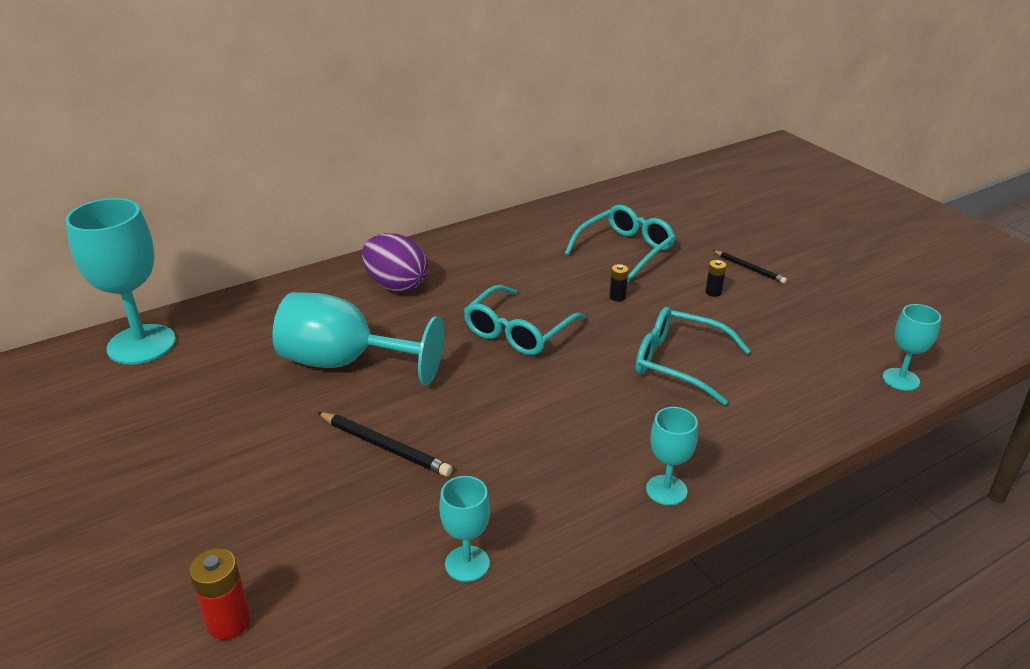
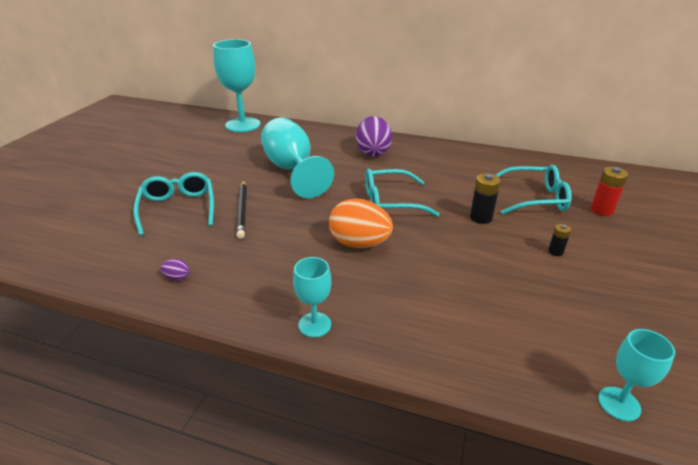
camera: 50 degrees right, 0 degrees up
red battery [189,549,251,640] -> red battery moved to [591,167,628,216]
turquoise goblet [439,476,490,582] -> purple egg [161,259,190,281]
black battery [610,264,629,301] -> black battery [470,173,501,224], size x1.67
turquoise glasses [635,307,751,405] -> turquoise glasses moved to [133,172,214,236]
black pencil [712,250,787,284] -> none
none -> orange egg [329,198,393,248]

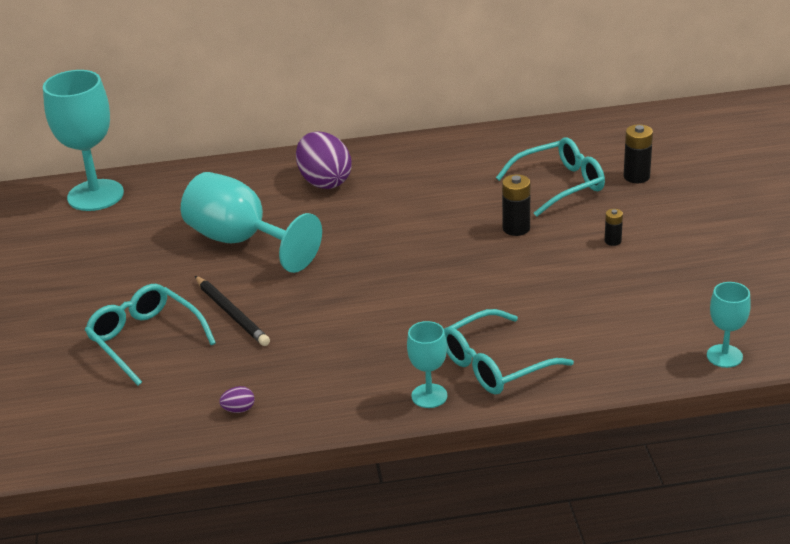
camera: 25 degrees left, 0 degrees up
orange egg [329,198,393,248] -> none
turquoise glasses [366,169,440,217] -> turquoise glasses moved to [444,309,574,395]
red battery [591,167,628,216] -> black battery [624,124,653,183]

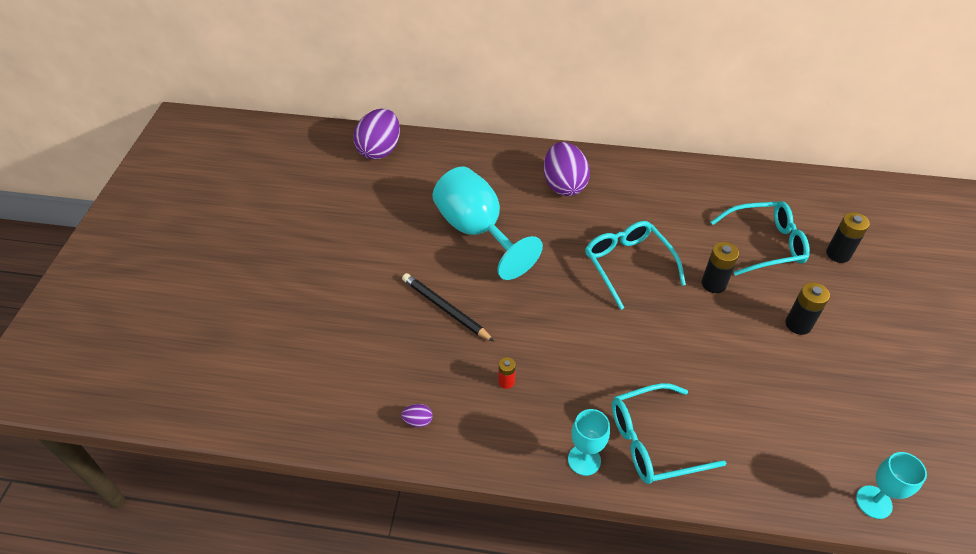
camera: 15 degrees right, 15 degrees up
turquoise goblet [43,70,124,211] -> purple egg [354,109,400,159]
turquoise glasses [85,284,216,386] -> turquoise glasses moved to [585,221,686,310]
black pencil [195,276,270,346] -> black pencil turned 150 degrees clockwise [402,273,494,341]
black battery [605,209,623,246] -> black battery [785,282,830,335], size x1.67
none -> red battery [498,357,516,389]

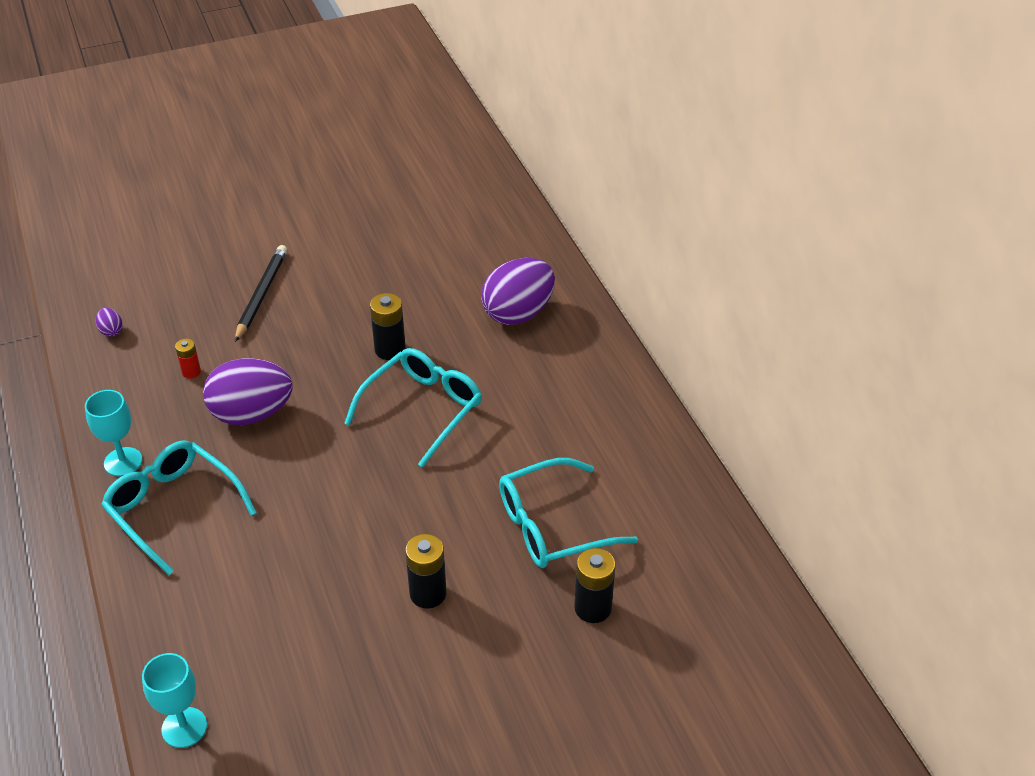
camera: 60 degrees right, 5 degrees down
purple egg [354,109,400,159] -> purple egg moved to [203,358,293,425]
turquoise goblet [432,167,543,280] -> none
black battery [702,242,739,293] -> black battery moved to [370,293,406,360]
turquoise glasses [711,201,810,276] -> turquoise glasses turned 105 degrees clockwise [499,458,638,568]

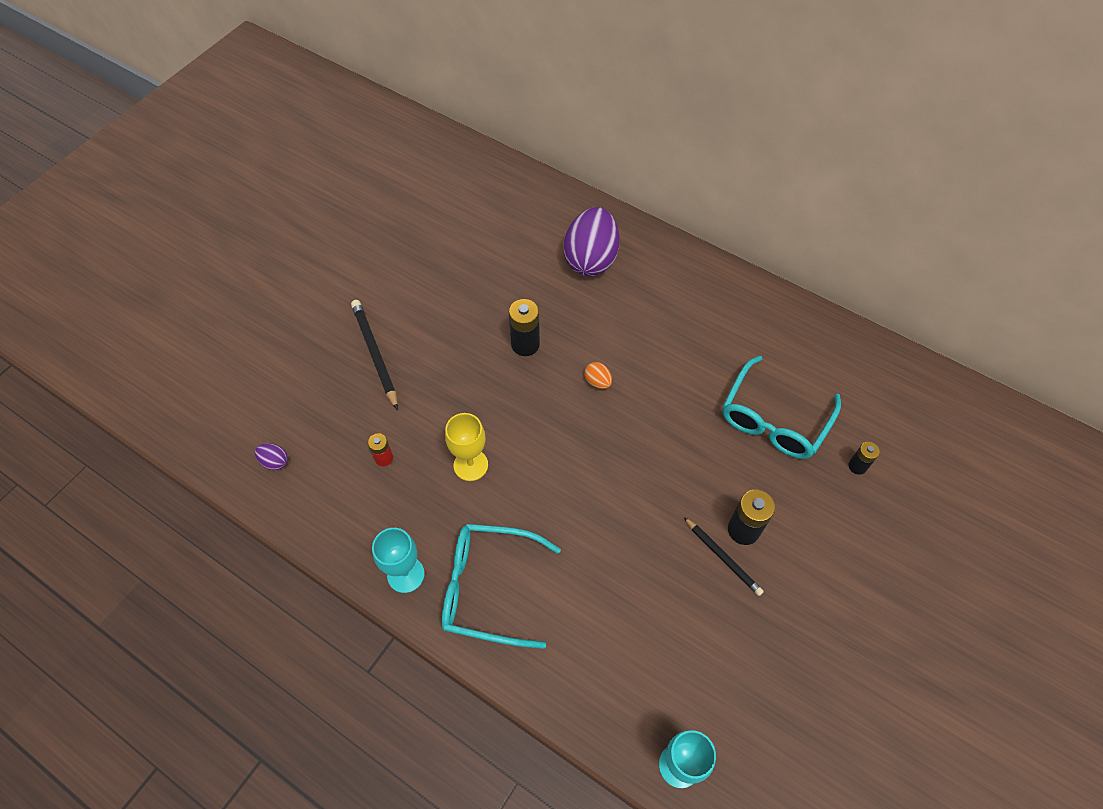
camera: 35 degrees left, 15 degrees up
purple egg [203,358,293,425] -> yellow goblet [445,413,488,481]
turquoise glasses [344,348,482,468] -> orange egg [584,362,612,389]
black battery [574,548,616,623] -> black battery [848,442,880,475], size x0.60
none -> black pencil [684,517,764,596]

